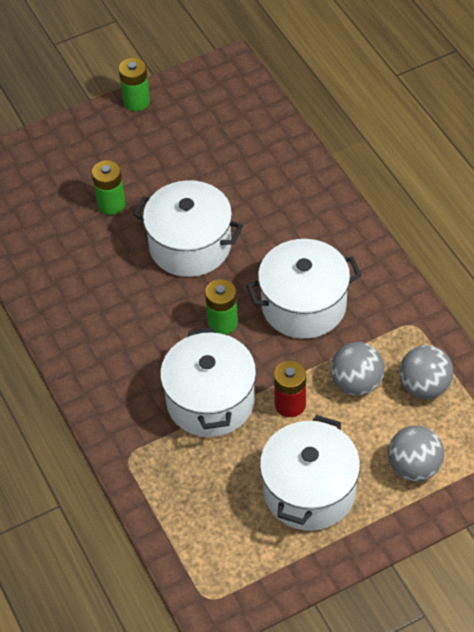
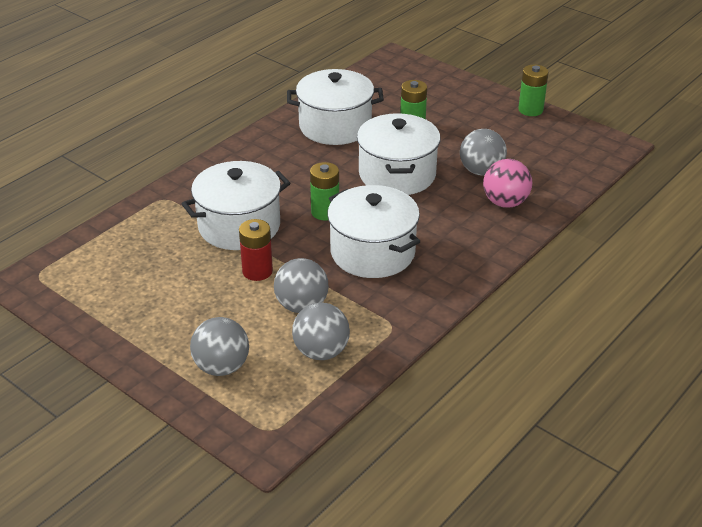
camera: 65 degrees right, 15 degrees down
white pot [260,415,360,531] -> white pot moved to [287,69,384,145]
none -> grey ball [460,129,507,176]
none -> pink ball [483,159,532,208]

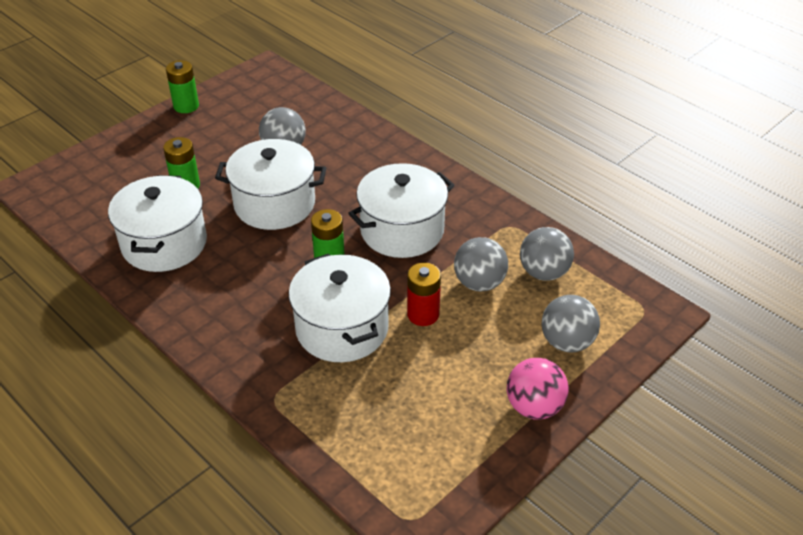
camera: 85 degrees left, 5 degrees up
pink ball [483,159,532,208] -> pink ball moved to [507,358,569,420]

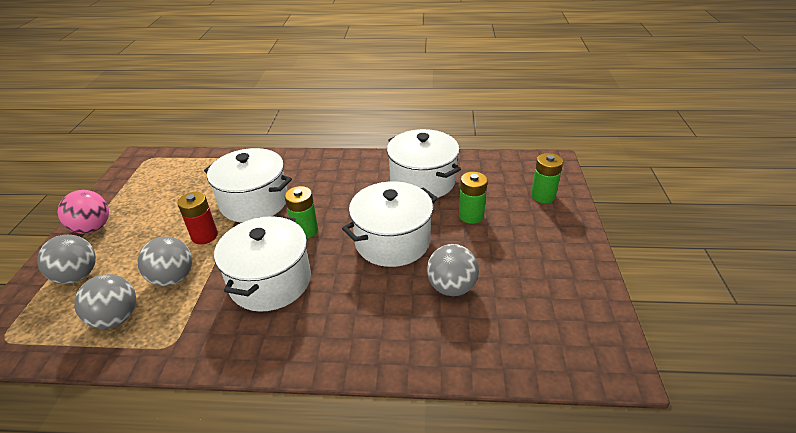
camera: 140 degrees right, 5 degrees down
green battery [166,60,199,113] -> green battery moved to [531,153,563,203]

